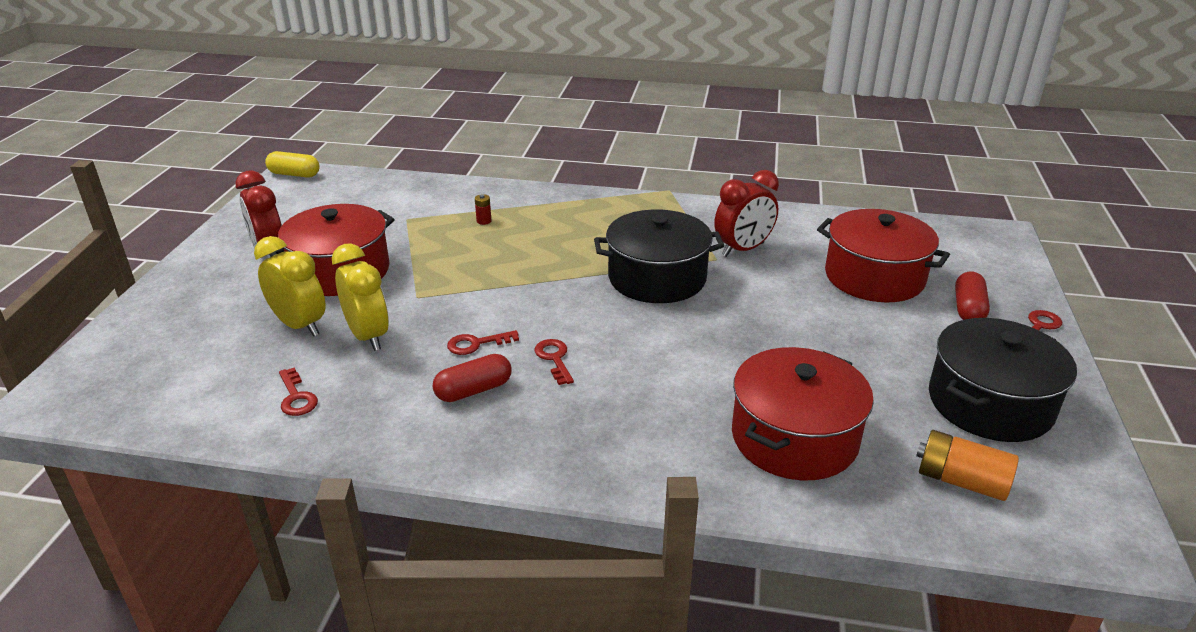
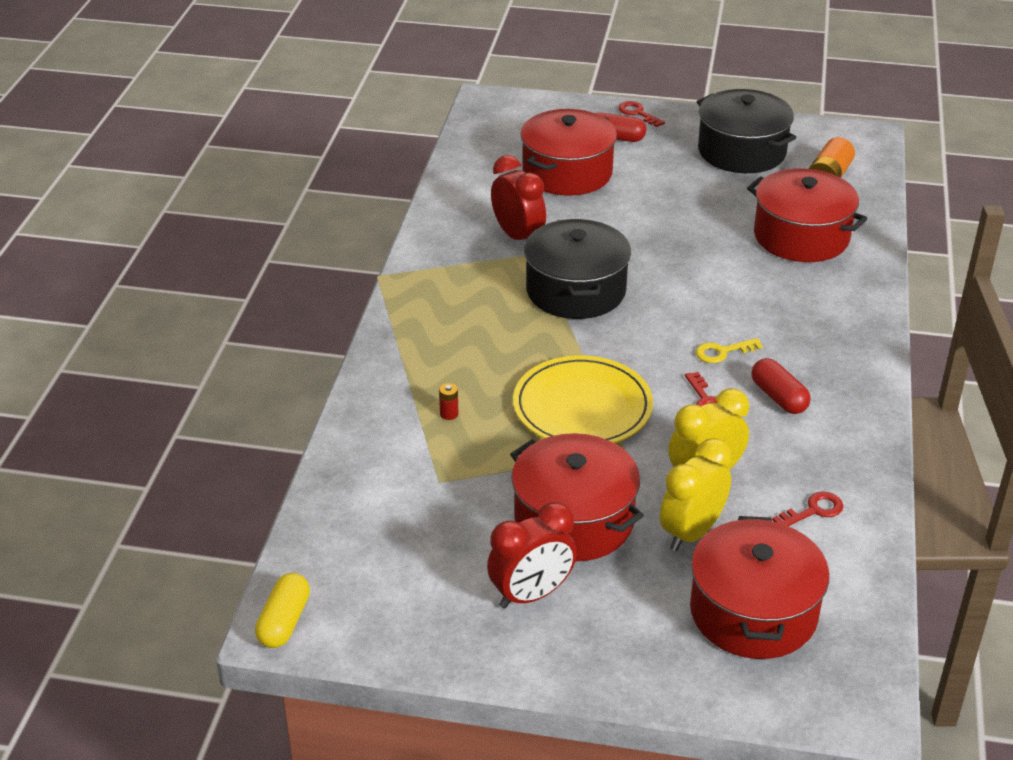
camera: 90 degrees left, 5 degrees up
red key [535,339,574,385] -> yellow key [696,338,763,363]
none -> yellow plate [513,355,653,443]
none -> red pot [690,516,829,659]

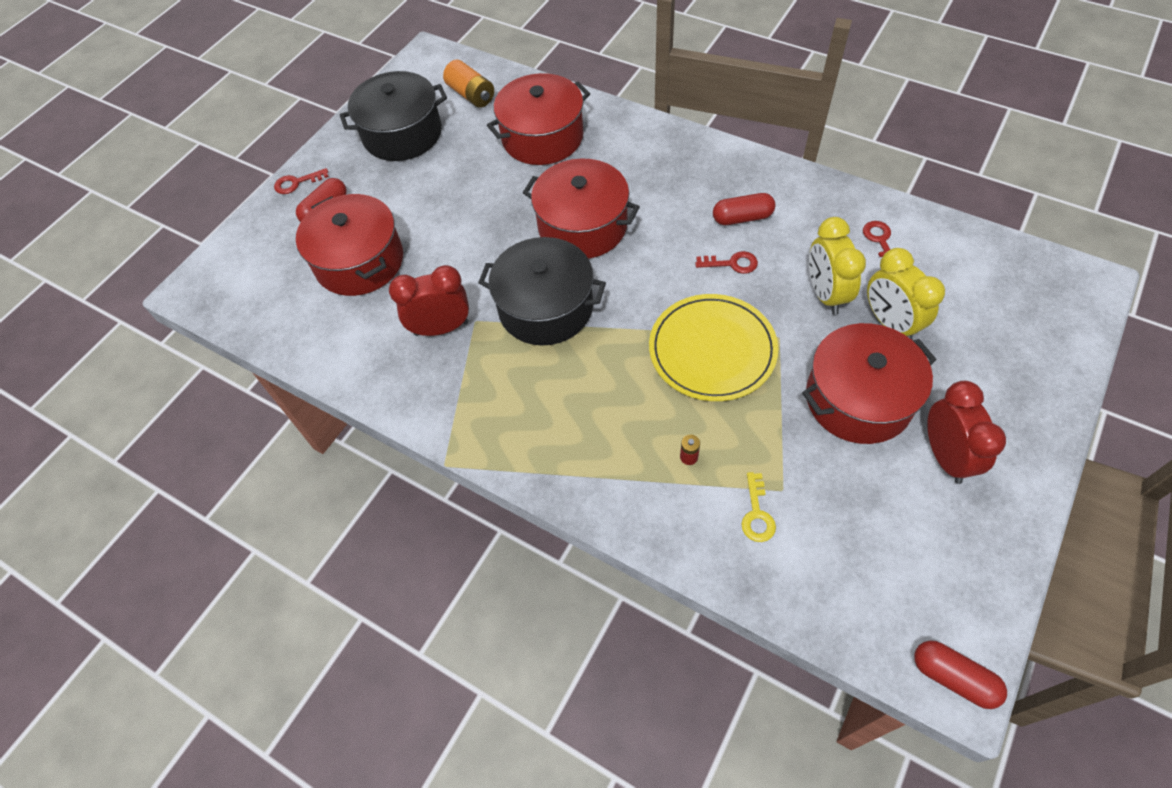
camera: 65 degrees left, 20 degrees up
yellow capsule [255,573,310,648] -> red capsule [914,641,1007,709]
red pot [690,516,829,659] -> red pot moved to [523,158,640,259]
yellow key [696,338,763,363] -> yellow key moved to [741,472,776,542]

